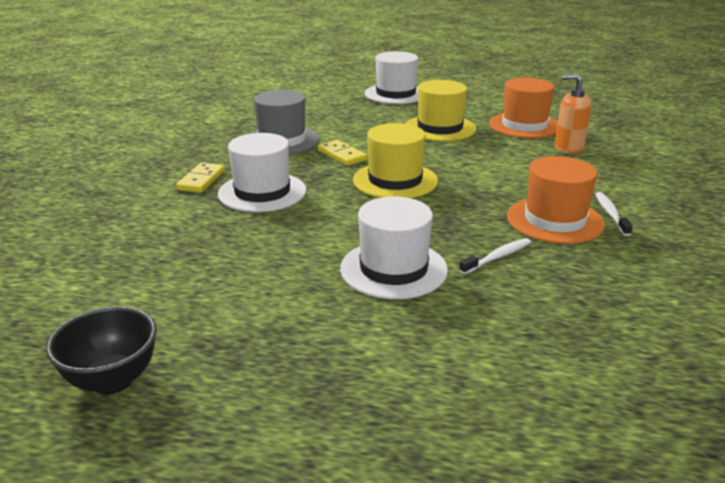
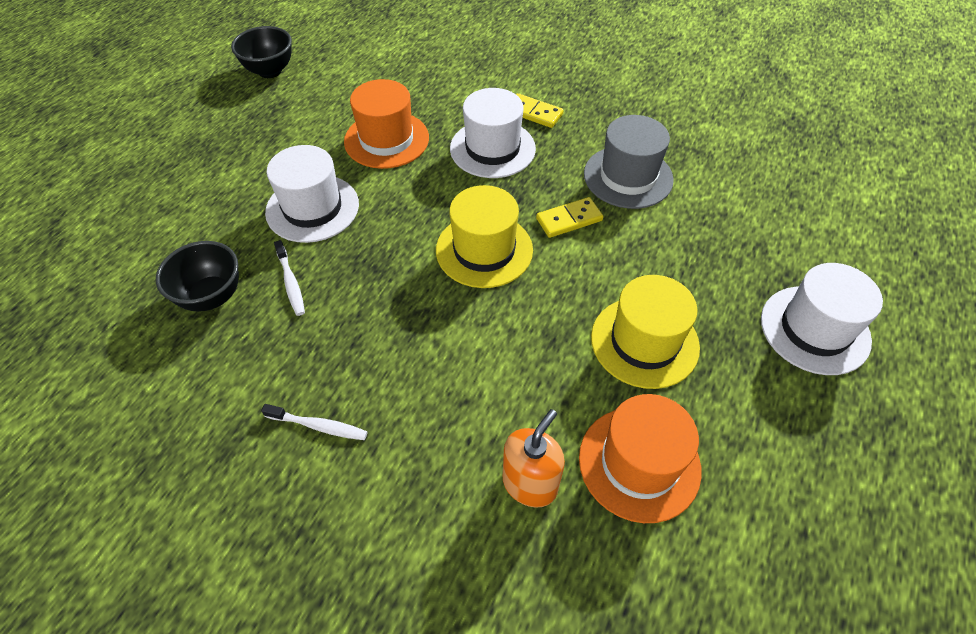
camera: 105 degrees right, 25 degrees up
orange hat [507,156,605,244] -> orange hat moved to [344,79,429,169]
none -> black bowl [156,241,239,311]

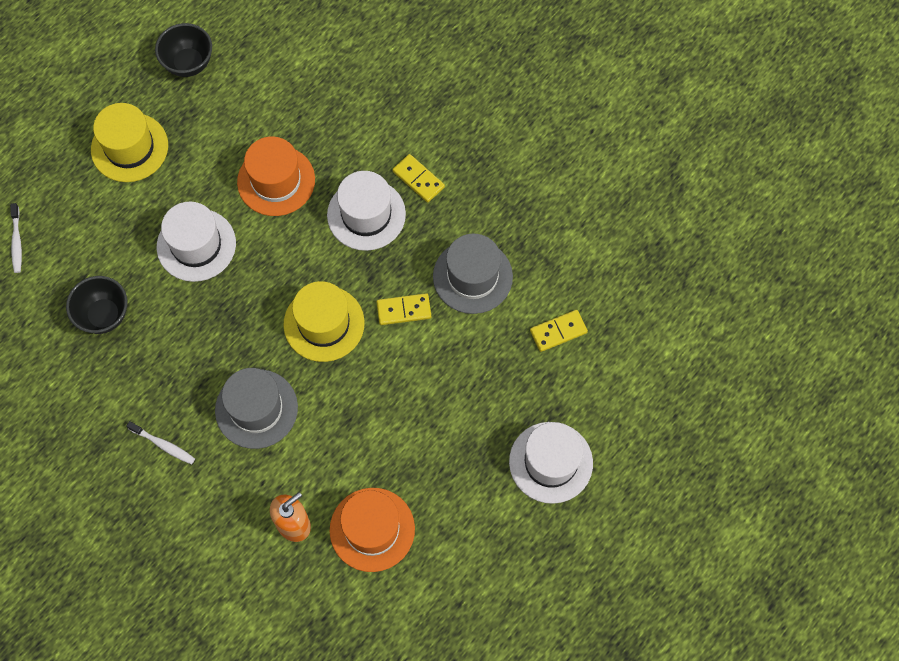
camera: 15 degrees right, 15 degrees up
white toothbrush [274,240,305,316] -> white toothbrush moved to [10,203,22,273]
yellow hat [591,275,700,389] -> yellow hat moved to [91,103,168,182]
none -> grey hat [215,368,298,449]
none -> yellow domino [530,310,588,352]

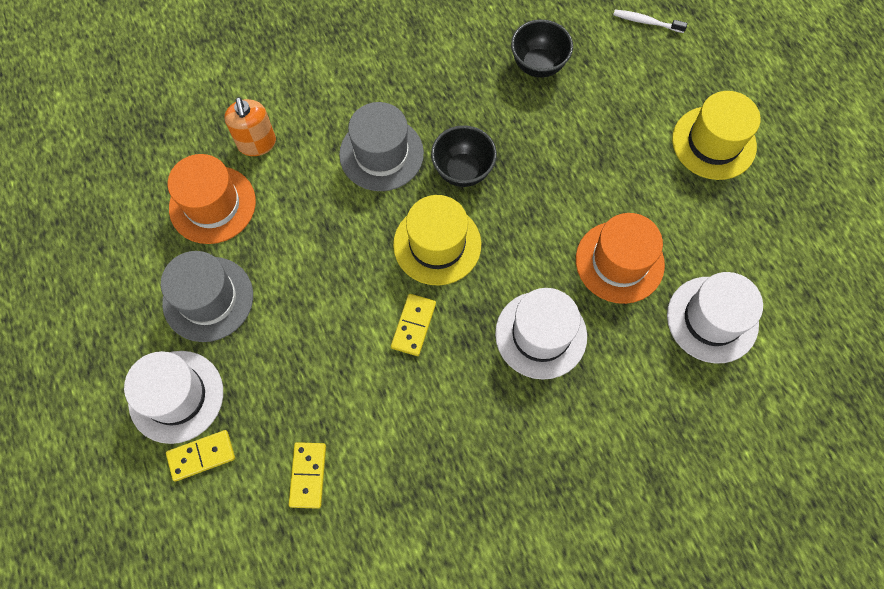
camera: 115 degrees right, 0 degrees up
white toothbrush [126,421,195,465] -> none
black bowl [155,23,212,77] -> black bowl moved to [431,125,497,187]
white hat [157,202,236,282] -> white hat moved to [667,272,763,363]
yellow domino [392,154,445,203] -> yellow domino moved to [166,430,235,482]
grey hat [433,234,513,314] -> grey hat moved to [161,251,253,342]

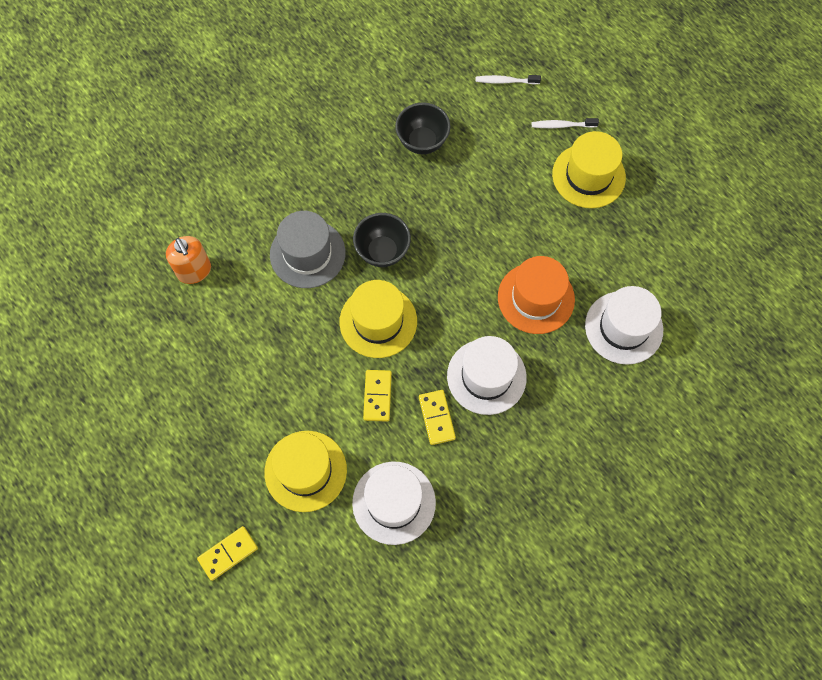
camera: 15 degrees left, 0 degrees up
white hat [124,351,223,444] -> white hat moved to [352,461,436,545]
grey hat [161,251,253,342] -> none
orange hat [168,154,256,244] -> none
yellow domino [289,442,326,509] -> yellow domino moved to [419,390,456,445]
none -> yellow hat [264,431,347,512]
none -> white toothbrush [532,118,599,128]

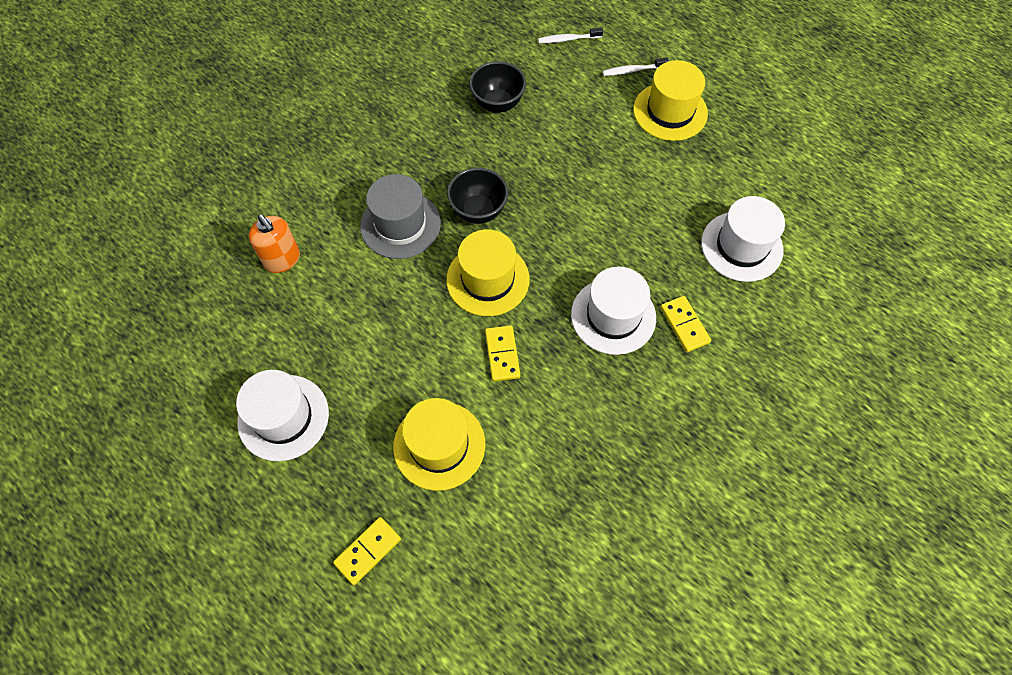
camera: 10 degrees left, 5 degrees down
white hat [352,461,436,545] -> white hat moved to [236,370,329,461]
yellow domino [419,390,456,445] -> yellow domino moved to [661,296,711,352]
orange hat [498,256,575,334] -> none

